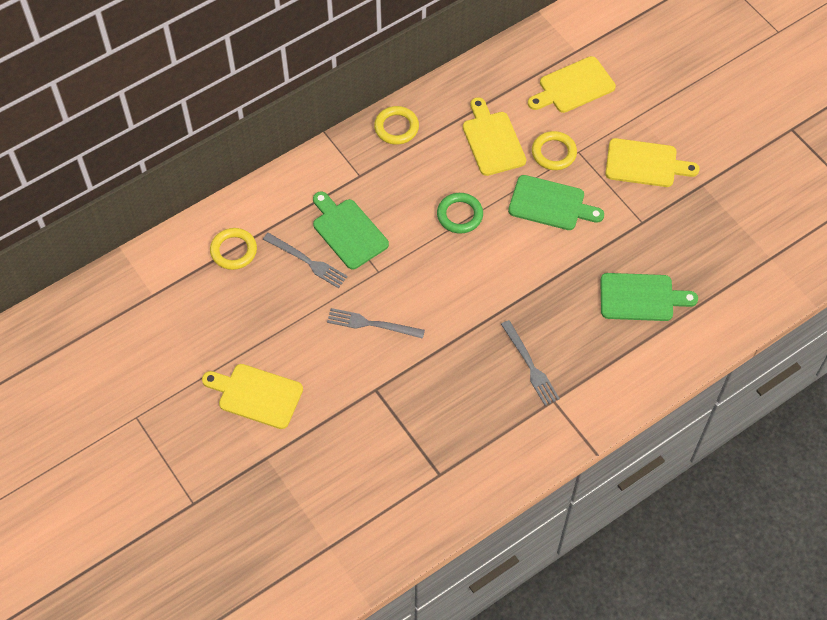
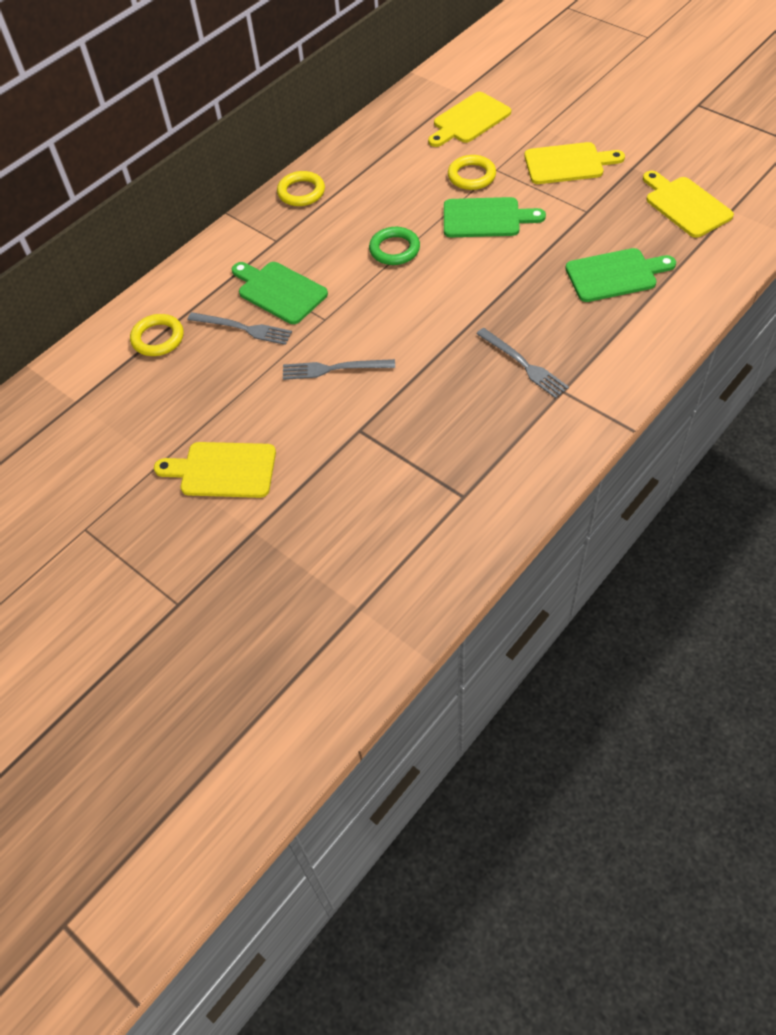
camera: 10 degrees left, 5 degrees down
yellow cutting board [463,97,526,176] -> yellow cutting board moved to [643,171,734,238]

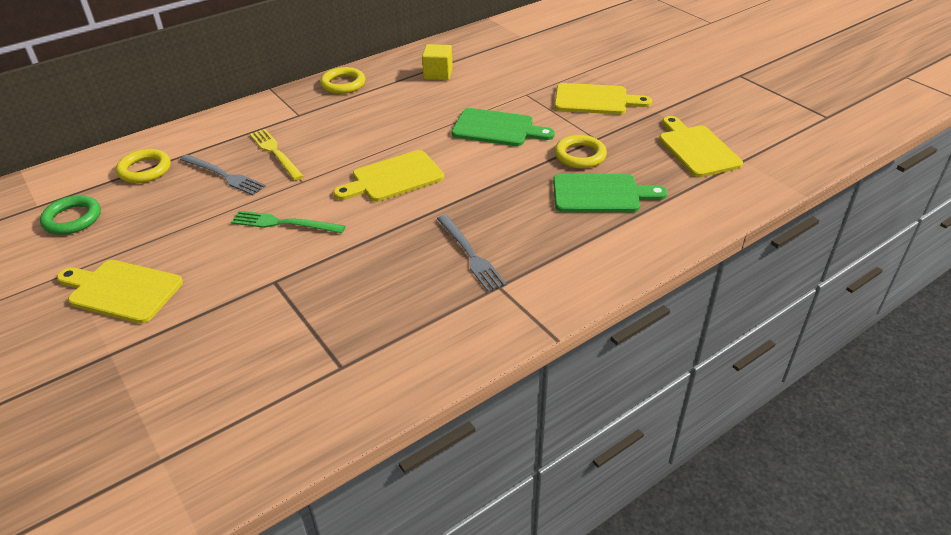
camera: 10 degrees right, 15 degrees down
green cutting board [232,262,328,324] -> yellow fork [250,129,304,180]
grey fork [283,359,395,380] -> green fork [231,211,346,233]
green ring [369,227,420,265] -> green ring moved to [40,195,101,235]
yellow cutting board [428,92,511,147] -> yellow cutting board moved to [333,150,444,202]
yellow ring [448,155,496,190] -> yellow ring moved to [554,135,607,169]
none -> yellow cube [422,44,453,80]

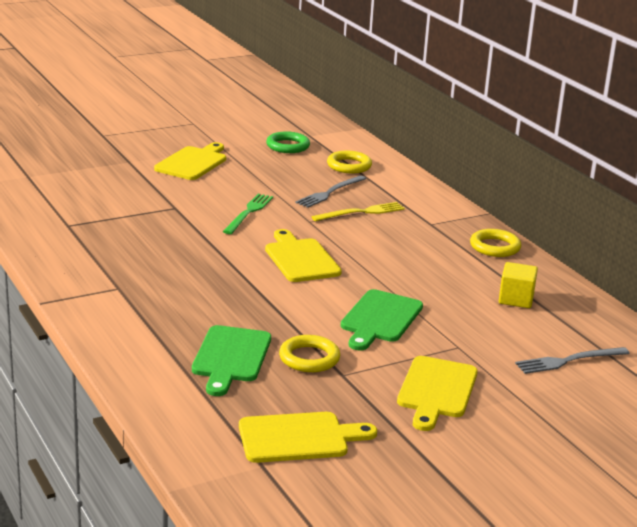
camera: 95 degrees right, 15 degrees down
grey fork [437,215,507,292] -> grey fork moved to [515,347,630,374]

